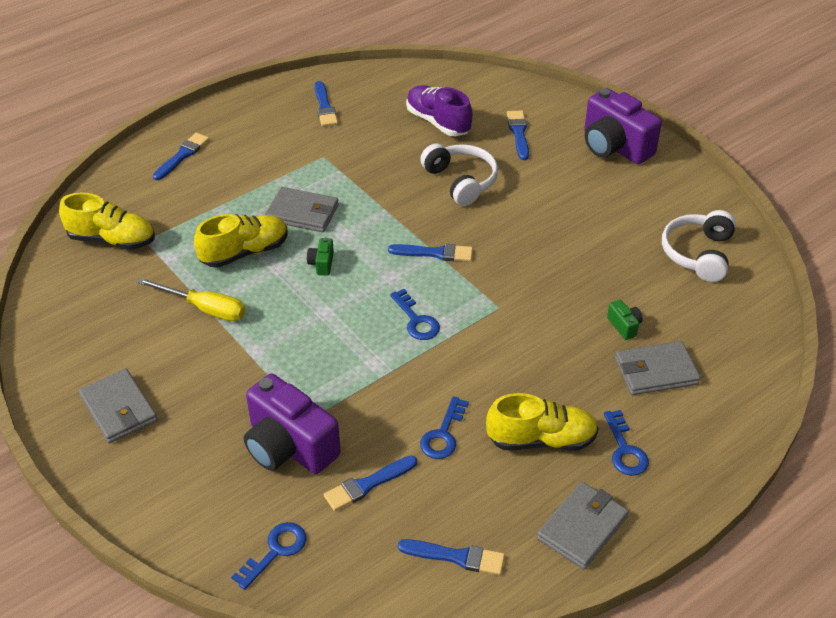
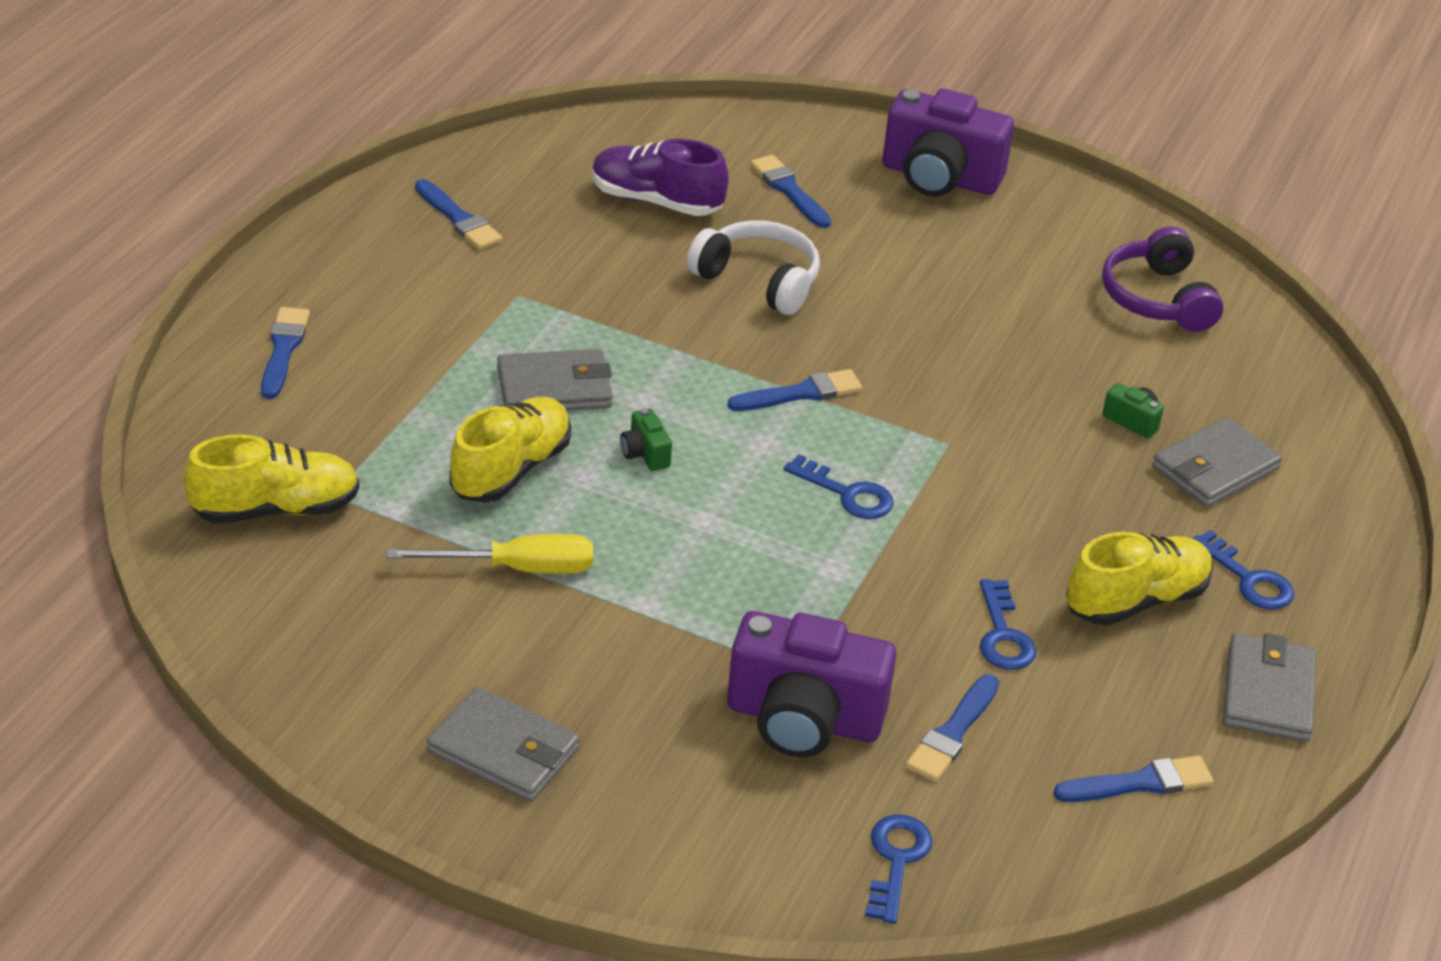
camera: 30 degrees left, 5 degrees down
white headphones [662,210,736,282] -> purple headphones [1102,226,1224,332]

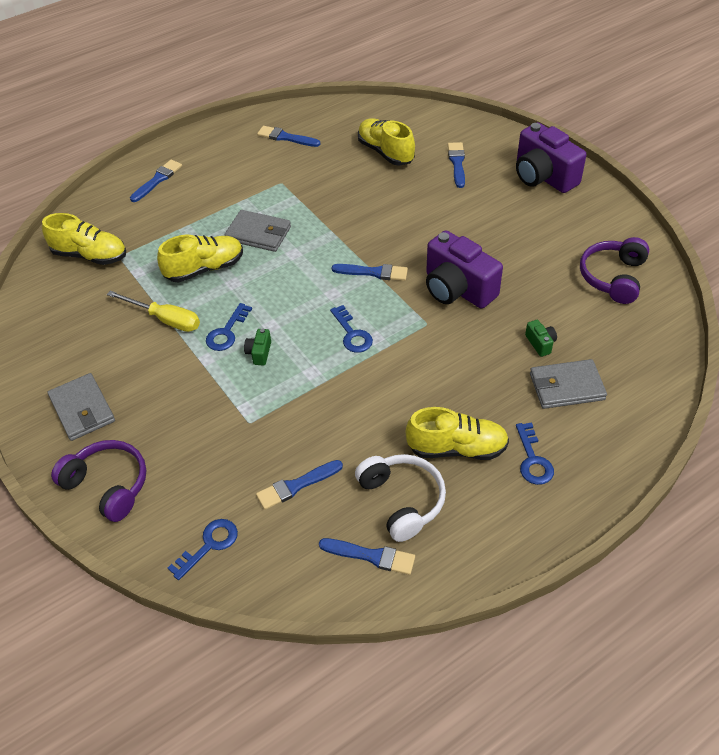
camera: 35 degrees right, 10 degrees up
blue brush [415,179,503,250] -> blue brush turned 120 degrees clockwise [257,126,320,147]
purple shoe [592,138,729,216] -> yellow shoe [358,119,415,165]
green camera [620,408,672,471] -> green camera moved to [244,328,271,366]
white headphones [687,220,820,315] -> white headphones moved to [355,454,446,542]
purple camera [727,611,896,757] -> purple camera moved to [426,230,503,309]
blue key [980,579,1036,670] -> blue key moved to [206,303,252,351]
grey wallet [1222,633,1316,742] -> none
none -> purple headphones [51,440,146,522]

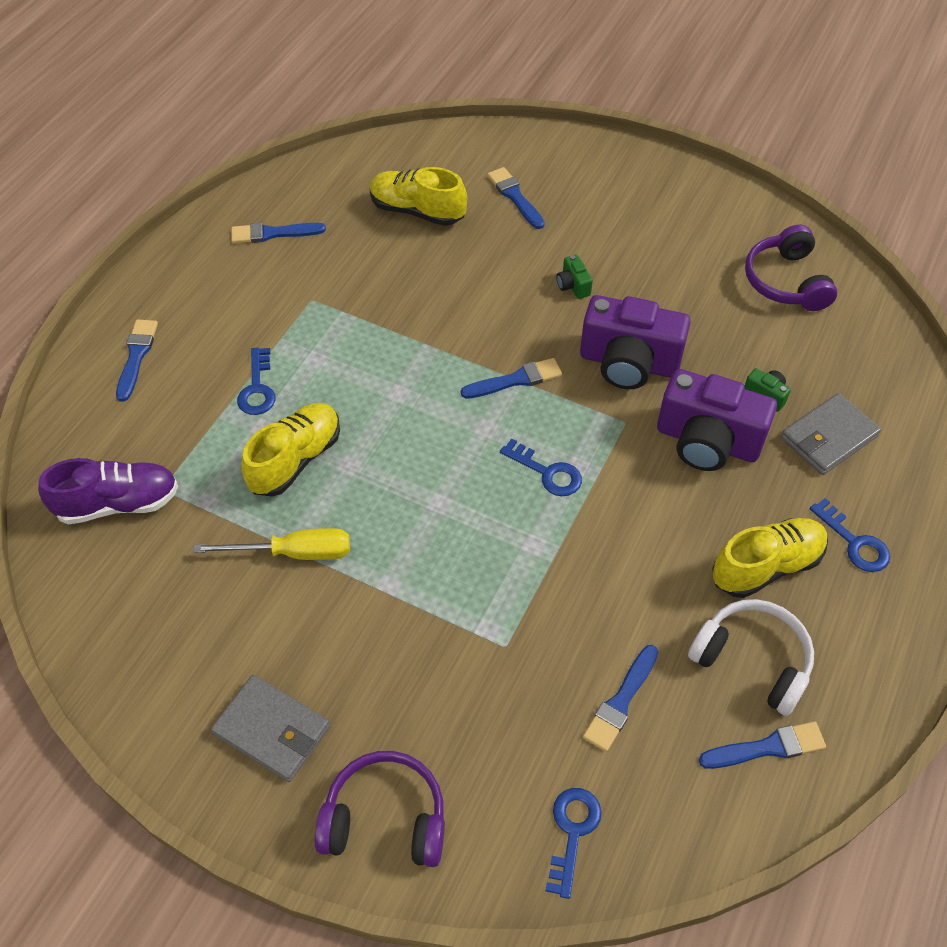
camera: 30 degrees left, 5 degrees up
yellow shoe [42,213,126,265] -> purple shoe [38,458,178,524]
blue key [206,303,252,351] -> blue key moved to [237,348,276,415]
grey wallet [225,210,291,252] -> none
green camera [244,328,271,366] -> green camera moved to [557,255,593,299]
purple camera [516,122,586,193] -> purple camera moved to [657,369,777,471]

